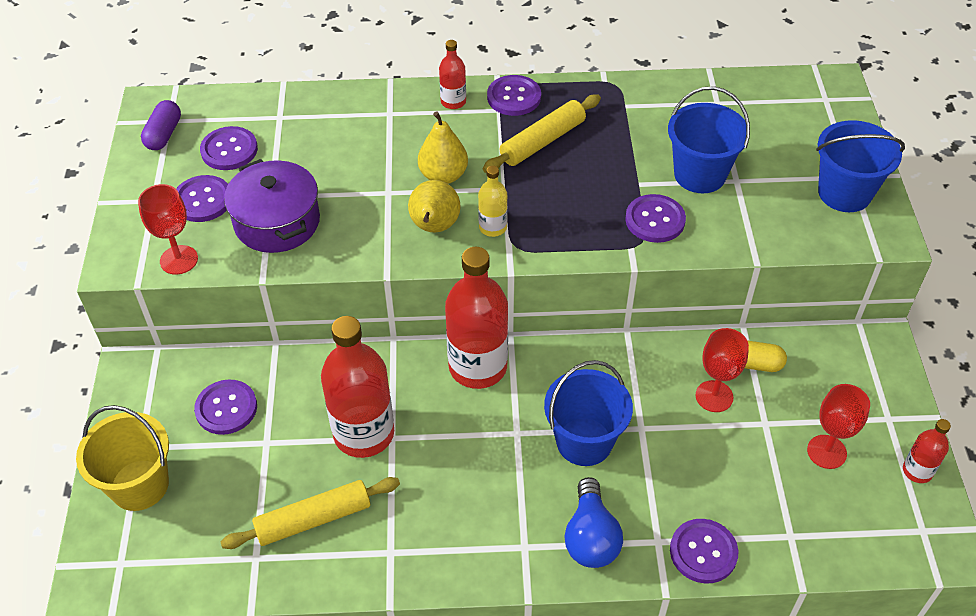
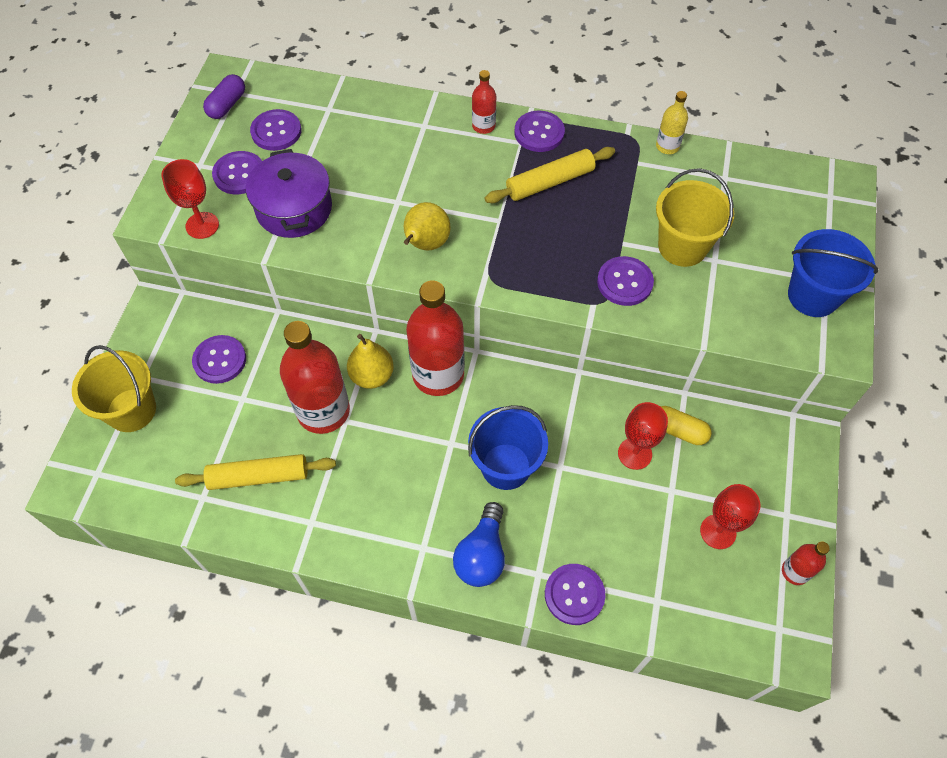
camera: 15 degrees right, 10 degrees up
yellow pear [418,111,468,184] -> yellow pear moved to [347,334,394,389]
yellow bottle [478,166,508,237] -> yellow bottle moved to [656,91,688,154]
blue bucket [668,86,750,193] -> yellow bucket [656,168,734,267]

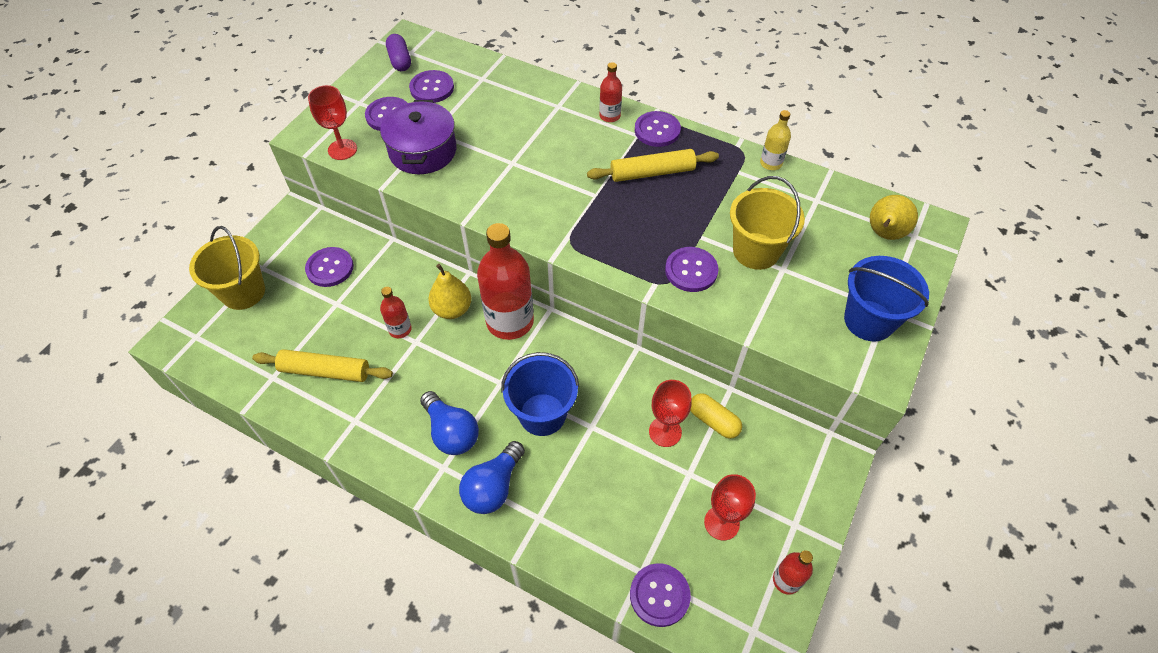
camera: 15 degrees right, 5 degrees down
purple capsule [203,74,245,119] -> purple capsule turned 60 degrees counterclockwise [386,34,411,71]
red bottle [280,321,350,434] -> red bottle [380,287,412,338], size x0.48
yellow pear [404,202,451,251] -> yellow pear moved to [870,195,918,240]
purple button [545,564,605,625] -> purple button moved to [630,563,691,627]
none -> blue light bulb [420,391,479,455]

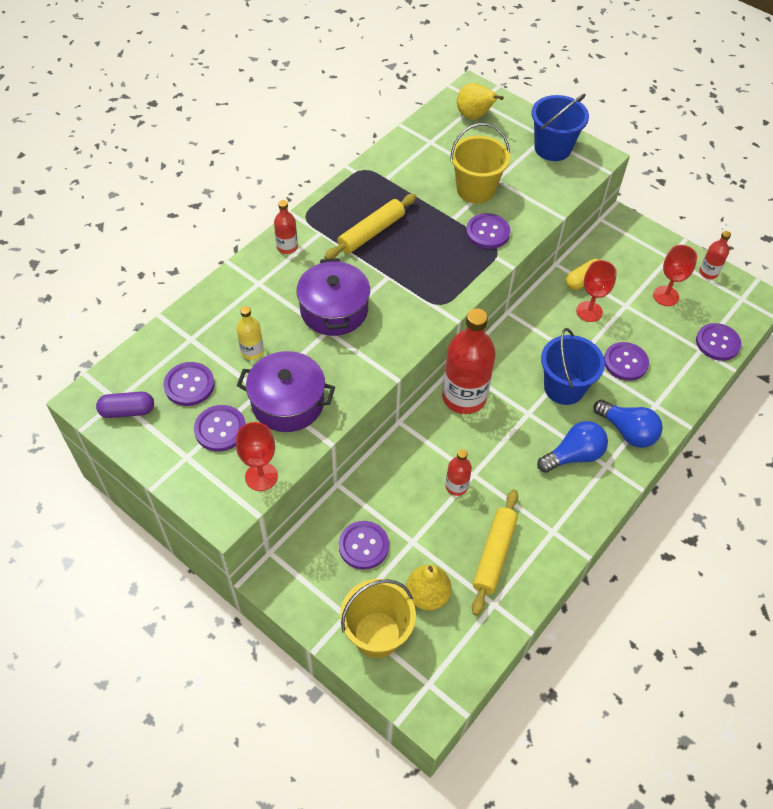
camera: 80 degrees left, 0 degrees up
yellow pear [428,264,471,319] -> yellow pear moved to [406,565,452,610]
yellow rolling pin [587,149,719,182] -> yellow rolling pin turned 45 degrees clockwise [324,194,417,259]
purple button [635,111,681,147] -> purple button moved to [604,342,649,381]
yellow bottle [760,110,791,170] -> yellow bottle moved to [236,306,264,360]
none -> purple pot [296,258,370,336]

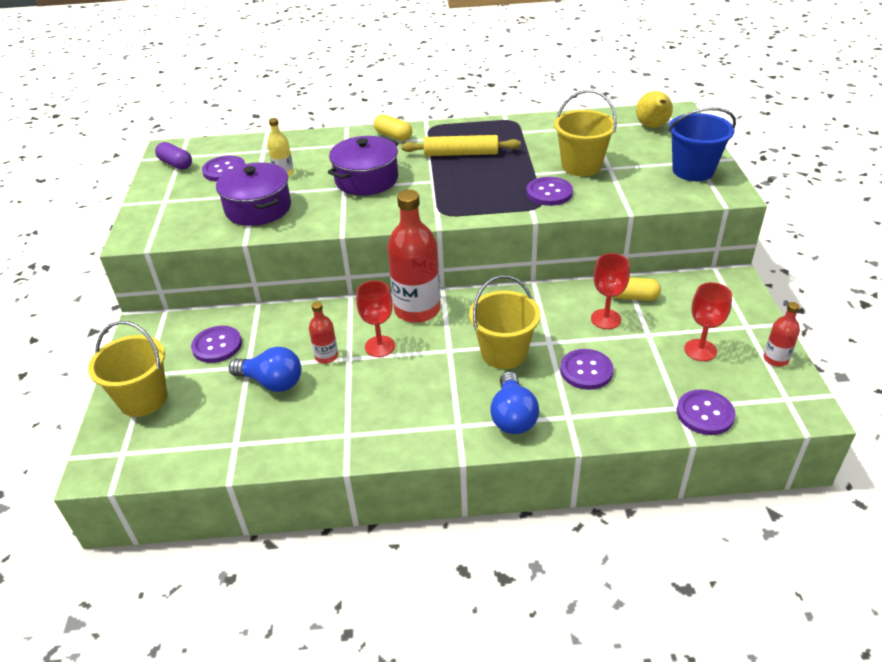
camera: 50 degrees right, 15 degrees down
purple button [194,405,246,452] -> none
red goblet [236,422,278,491] -> red goblet moved to [356,281,395,357]
red bottle [274,200,298,254] -> yellow capsule [374,115,412,141]
yellow pear [406,565,452,610] -> none
yellow rolling pin [472,490,518,616] -> none
blue light bulb [537,421,608,473] -> blue light bulb moved to [229,347,301,392]
blue bucket [541,328,605,405] -> yellow bucket [469,275,541,369]

